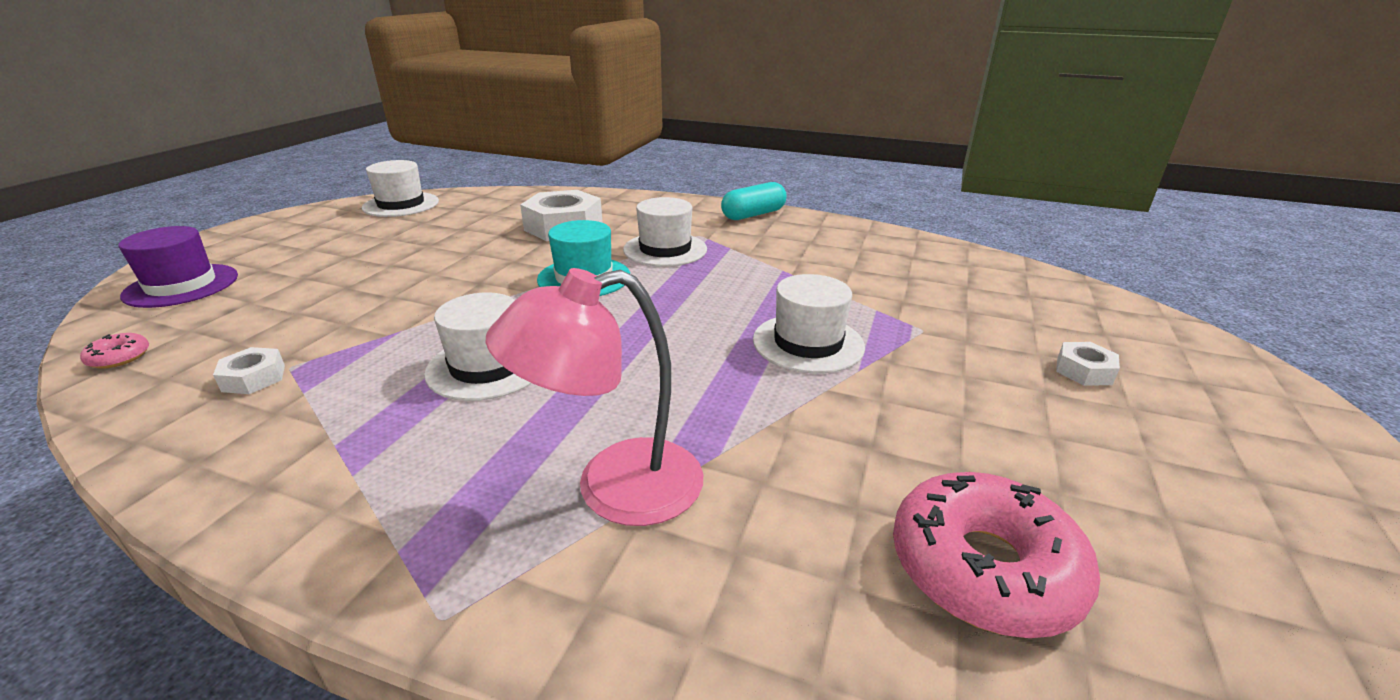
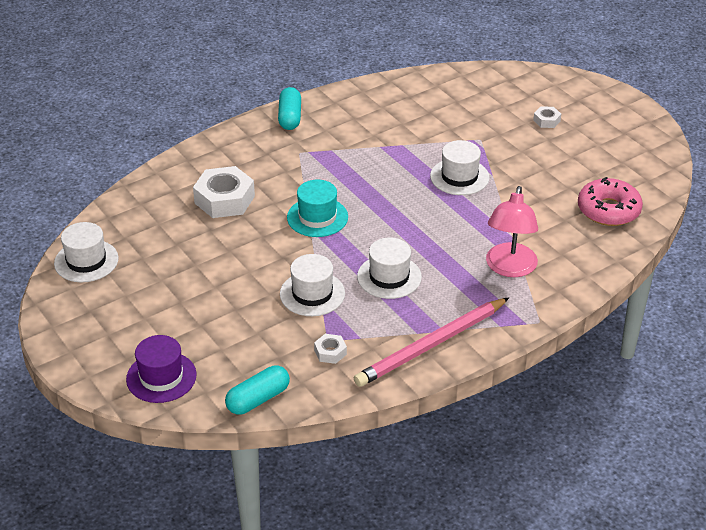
camera: 55 degrees left, 10 degrees up
pink donut [80,333,149,369] -> turquoise capsule [225,365,290,415]
white hat [623,197,707,267] -> white hat moved to [280,254,345,316]
none -> pink pencil [354,297,509,387]

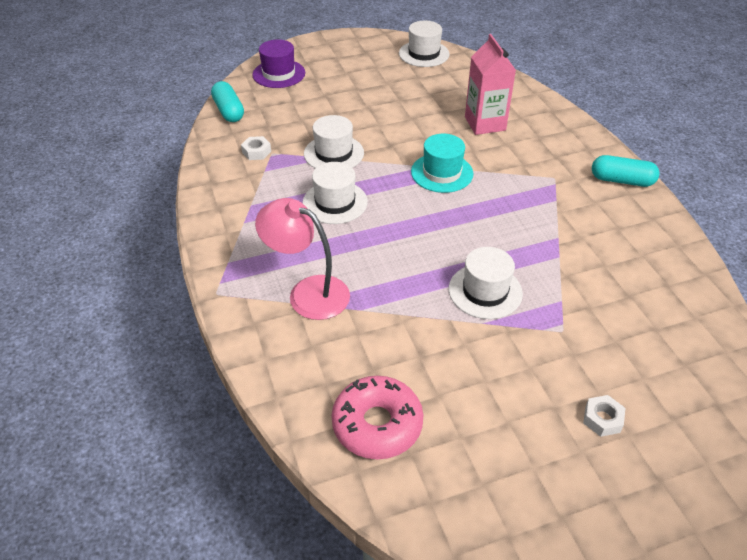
camera: 105 degrees right, 5 degrees up
white nut [193,166,255,218] -> pink carton [465,34,516,135]
pink pencil [354,297,509,387] -> none

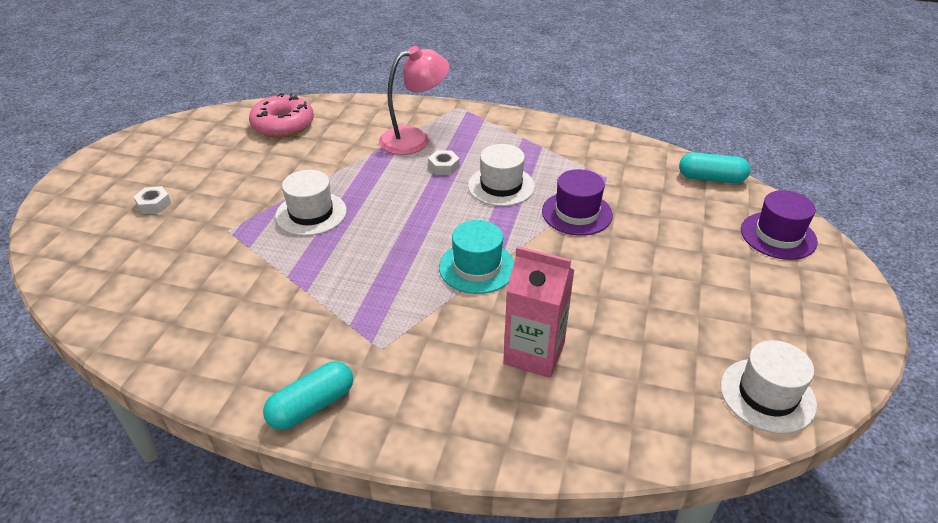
camera: 125 degrees right, 5 degrees down
white nut [241,136,271,160] -> white nut moved to [428,151,460,175]
white hat [304,115,364,169] -> purple hat [542,169,613,236]

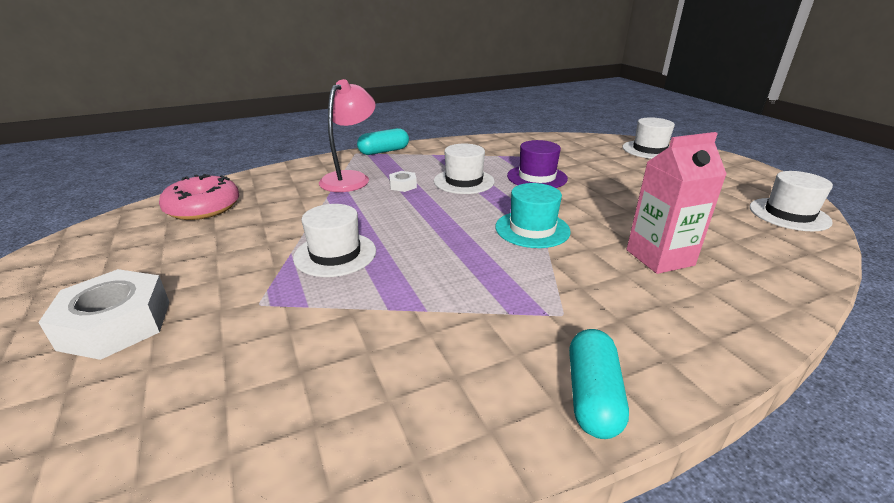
camera: 40 degrees left, 10 degrees down
white nut [133,186,171,214] -> white nut [38,269,169,360], size x2.08
turquoise capsule [679,152,750,183] -> turquoise capsule moved to [357,128,409,155]
purple hat [741,190,818,260] -> white hat [623,117,675,159]

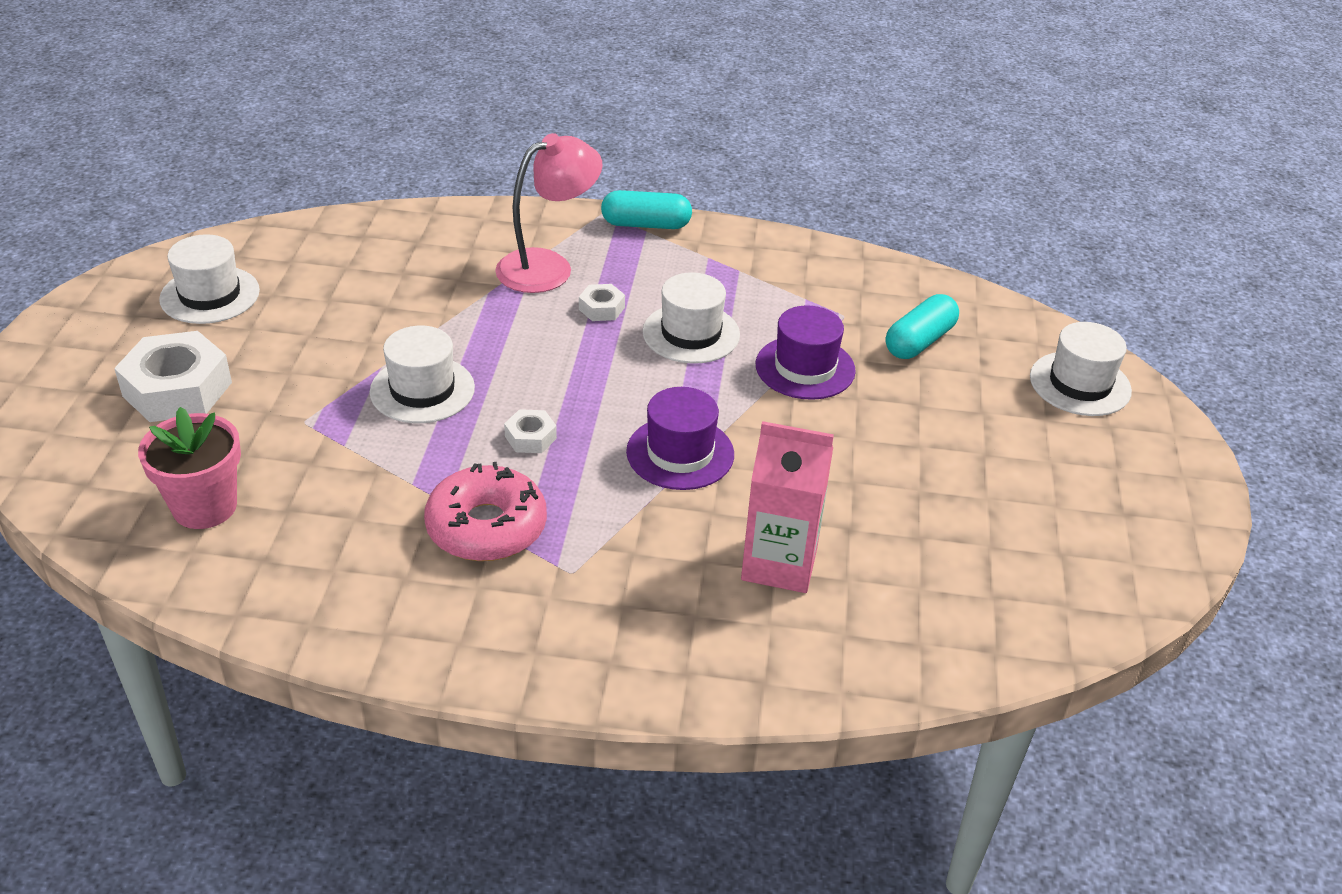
camera: 30 degrees right, 10 degrees up
pink donut [159,174,239,220] -> pink donut moved to [424,462,547,561]
turquoise hat [495,183,571,248] -> purple hat [626,387,734,490]
turquoise capsule [569,329,629,439] -> turquoise capsule moved to [886,294,959,359]
white hat [750,171,833,231] -> white hat moved to [159,234,260,324]
none -> pink flower pot [138,407,241,529]
none -> white nut [504,409,557,453]

